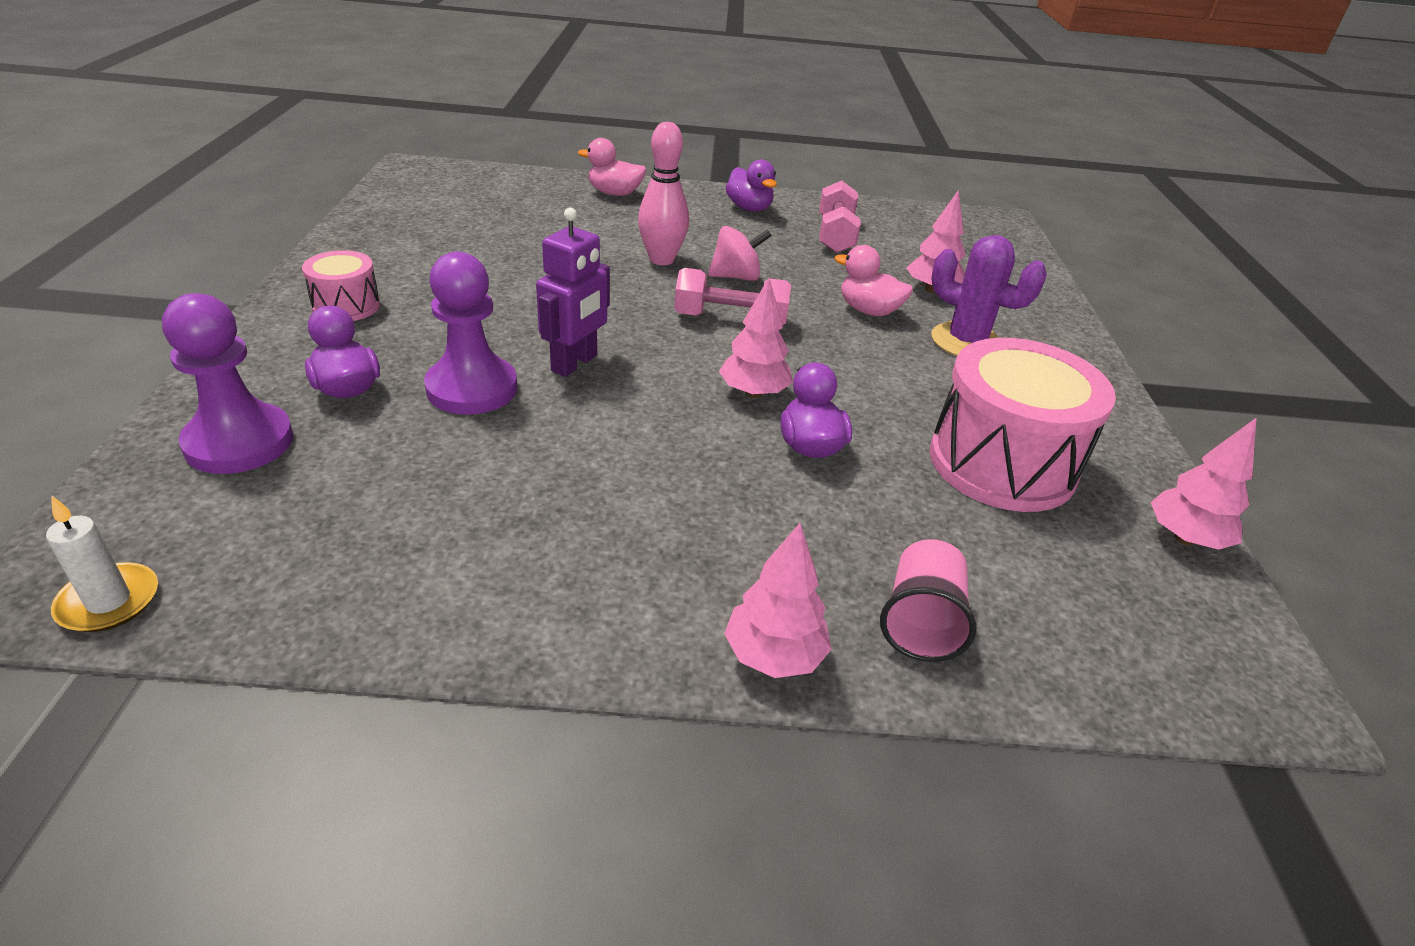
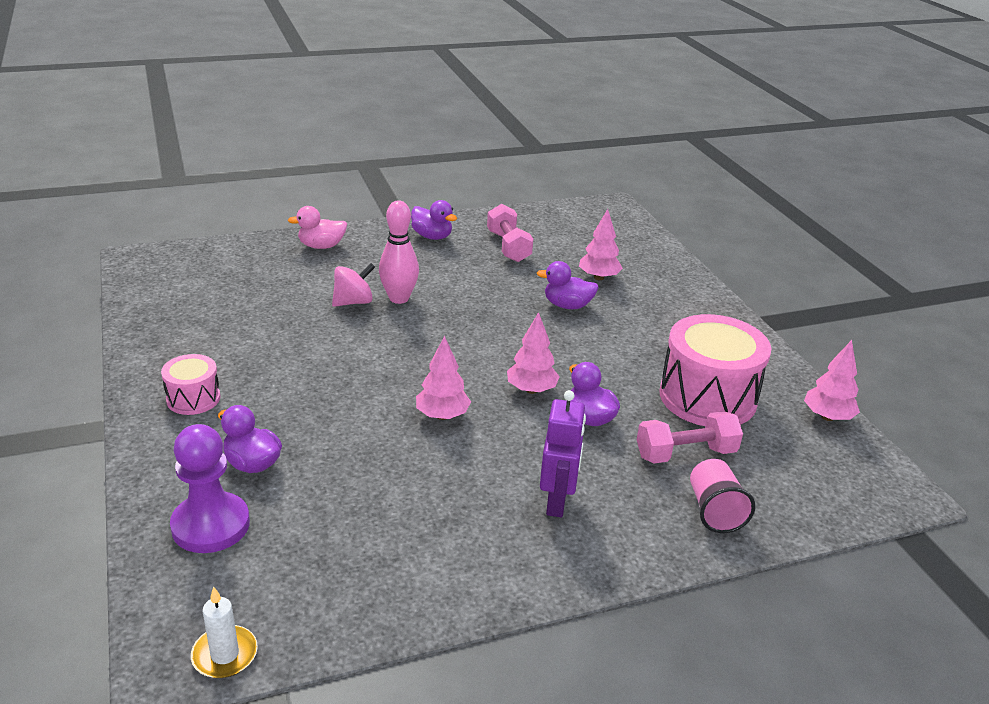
camera: 20 degrees left, 5 degrees down
purple pawn [424,252,517,415] -> none
purple robot [536,208,610,377] -> purple robot moved to [540,390,586,517]
pink dumbbell [674,268,791,325] -> pink dumbbell moved to [637,411,743,463]
pink spinning top [708,226,772,281] -> pink spinning top moved to [332,263,375,307]
pink tree [724,523,832,678] -> pink tree moved to [416,336,471,420]
pink duck [834,245,913,316] -> purple duck [537,261,599,309]
purple cactus [931,235,1047,356] -> none

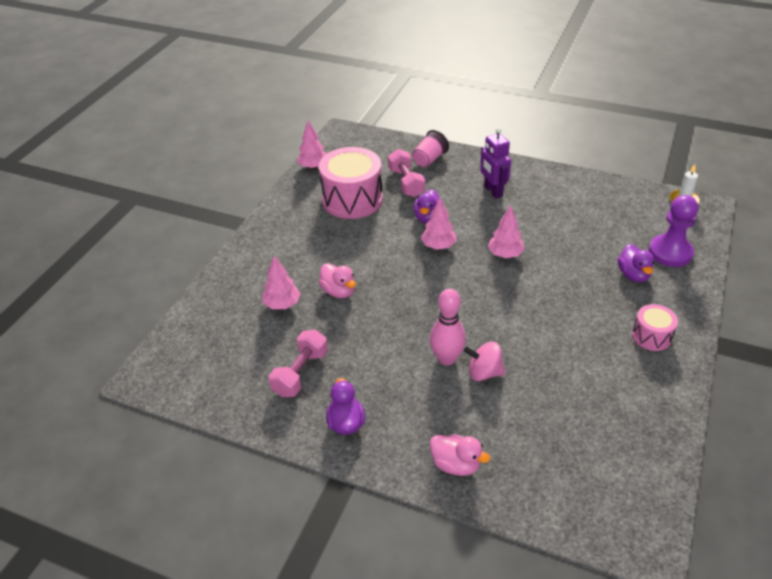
camera: 135 degrees left, 10 degrees up
purple duck [537,261,599,309] -> pink duck [319,263,356,298]
purple robot [540,390,586,517] -> purple robot turned 75 degrees counterclockwise [480,128,511,199]
pink dumbbell [637,411,743,463] -> pink dumbbell turned 45 degrees clockwise [388,149,425,197]

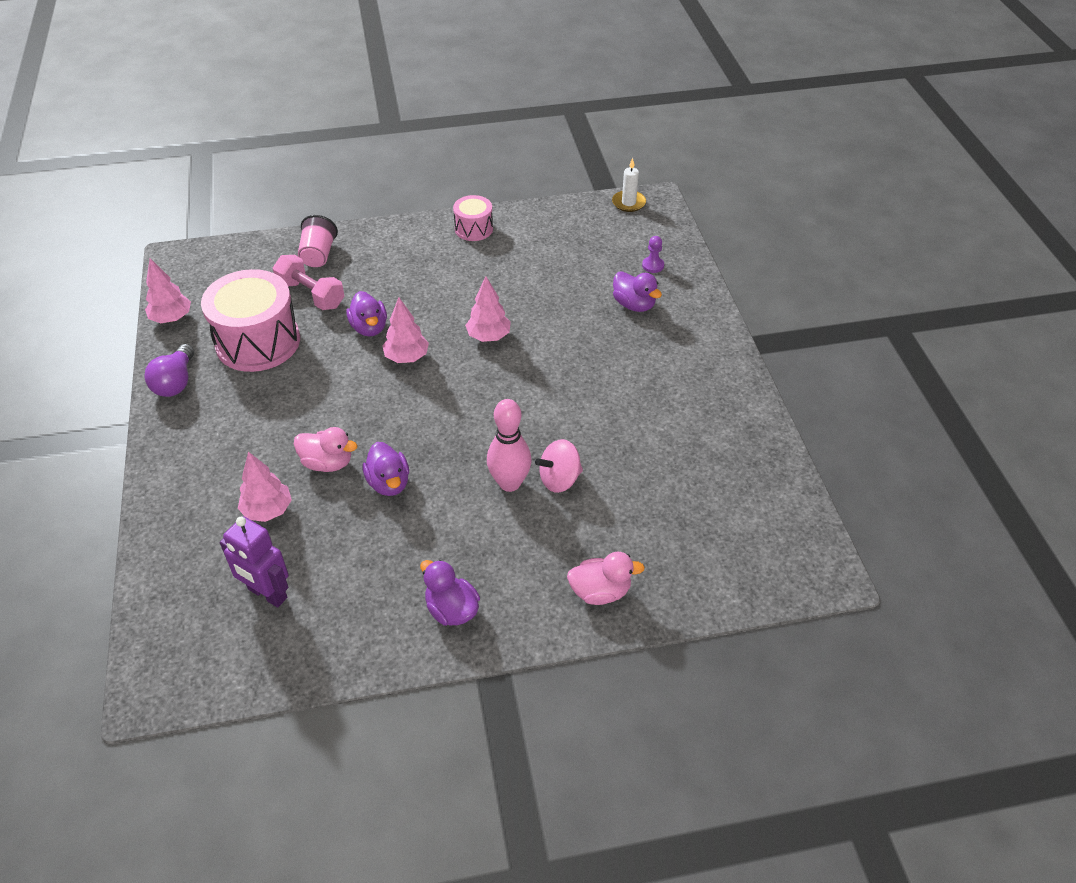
camera: 35 degrees left, 5 degrees up
pink dumbbell [269,329,328,397] -> none
purple robot [480,128,511,199] -> purple robot moved to [220,516,289,608]
pink drum [632,304,678,351] -> pink drum moved to [453,195,493,241]
purple pawn [649,195,698,267] -> purple pawn [642,236,664,273], size x0.44
none -> purple light bulb [144,344,194,397]
none -> purple duck [362,442,409,496]

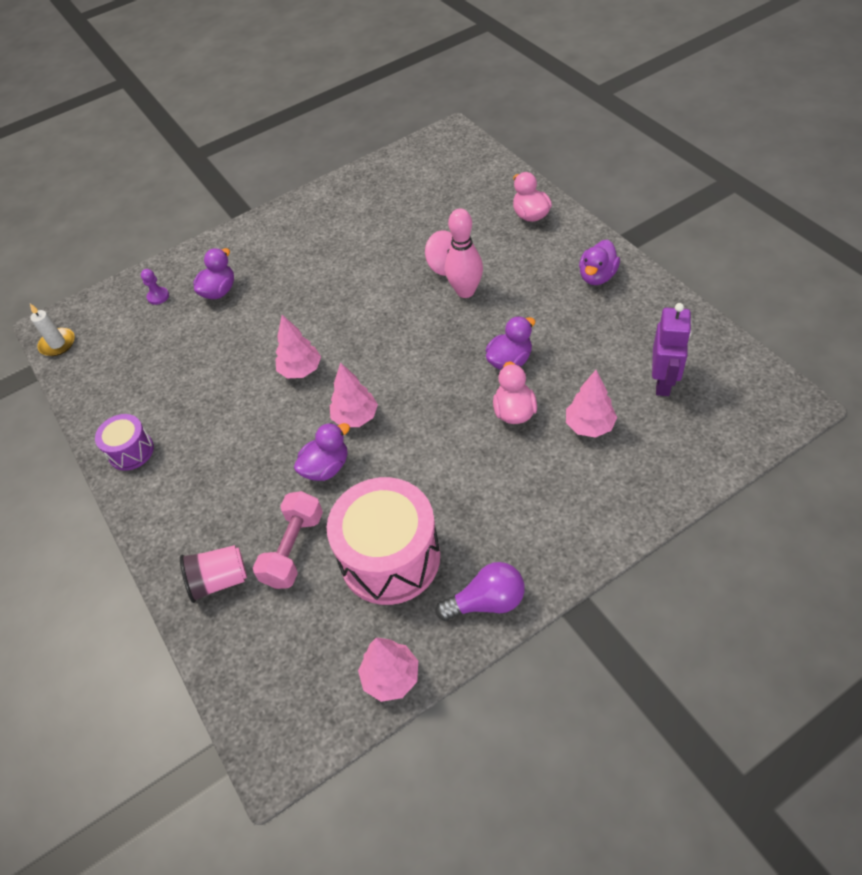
camera: 105 degrees left, 5 degrees up
pink drum [453,195,493,241] -> purple drum [95,414,154,471]

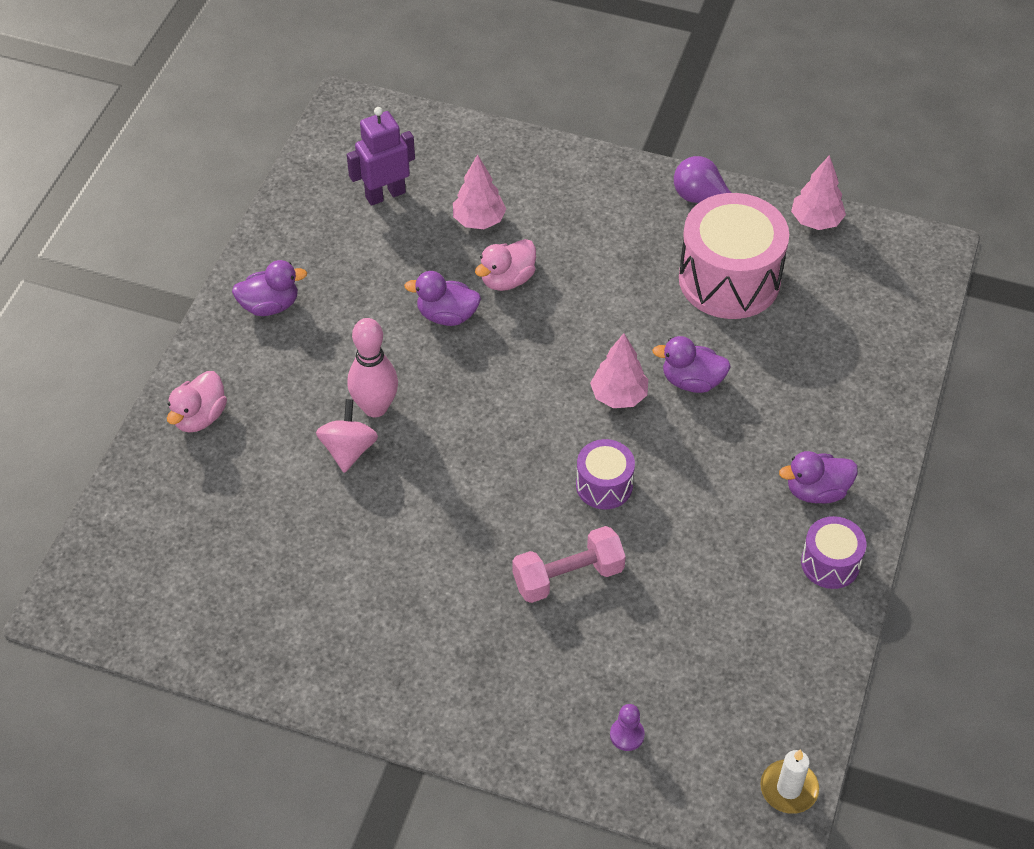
camera: 135 degrees left, 0 degrees up
pink cup [180,545,247,603] -> none
purple duck [193,248,234,299] -> purple duck moved to [779,451,858,504]
pink dumbbell [253,491,323,589] -> pink dumbbell moved to [512,526,626,603]
pink tree [276,315,321,379] -> purple drum [576,439,635,509]

